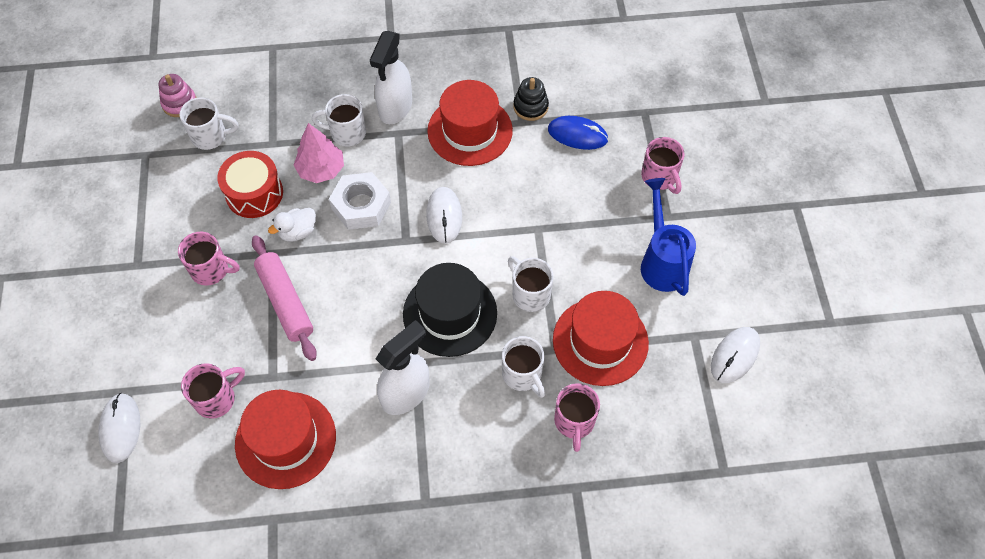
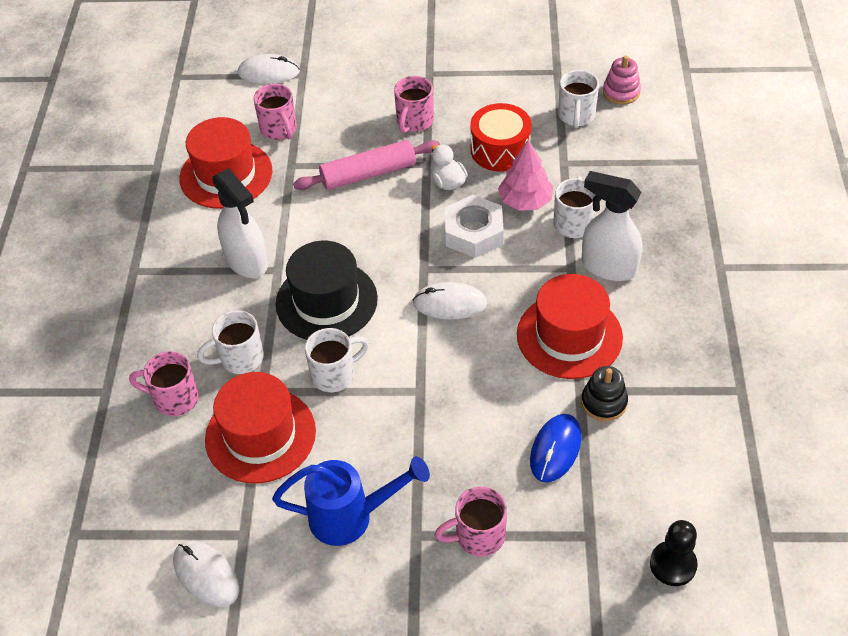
camera: 100 degrees right, 10 degrees down
none -> black pawn [650,520,698,586]

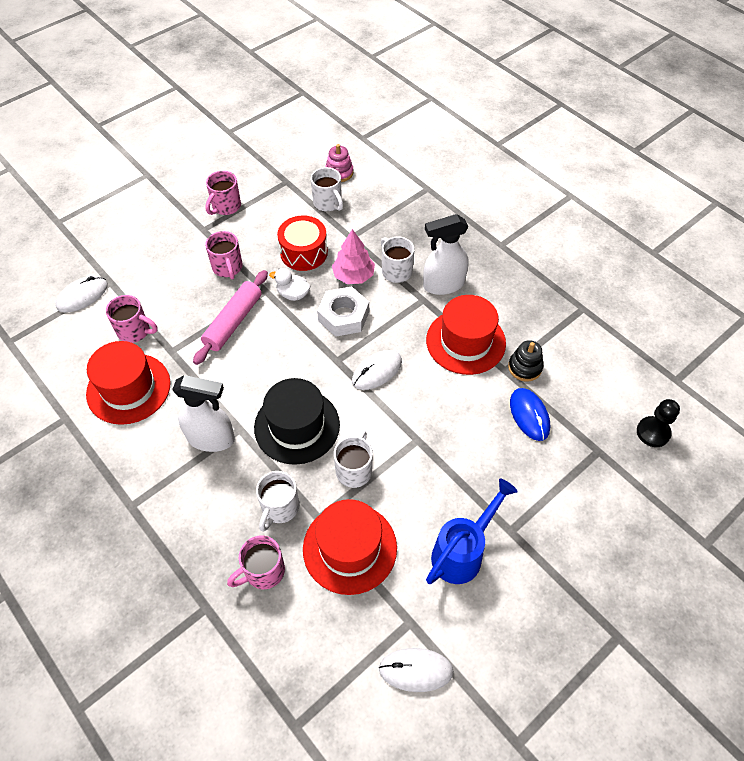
camera: 45 degrees left, 5 degrees up
pink mug [435,487,507,556] -> pink mug moved to [205,171,241,215]

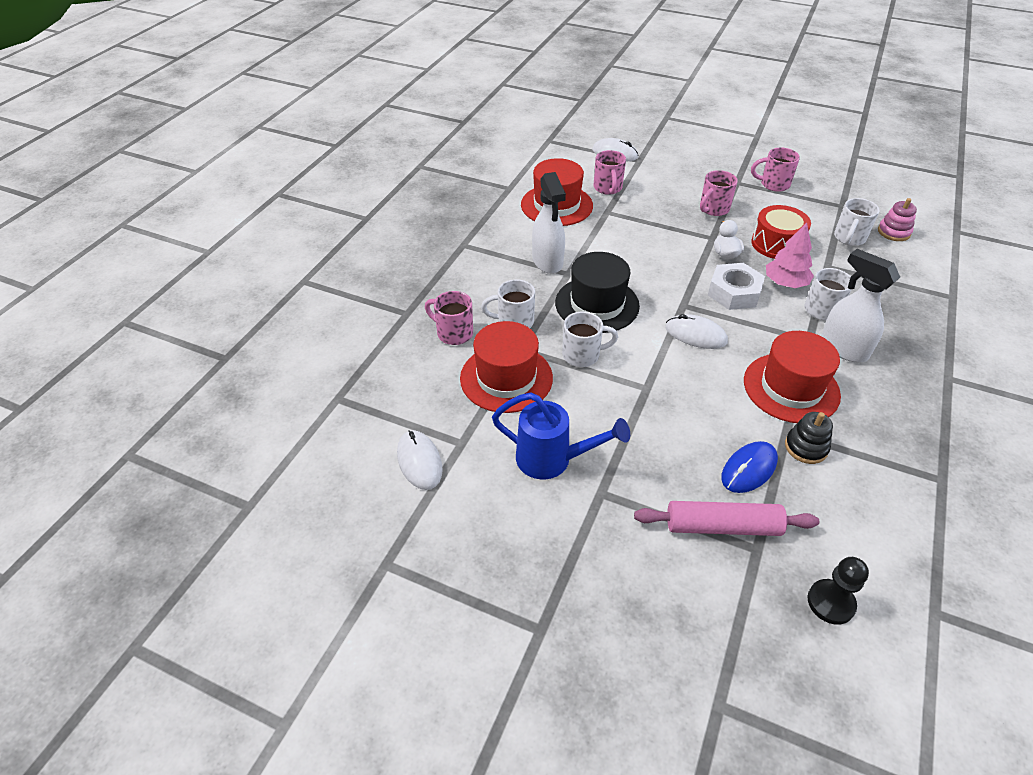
camera: 65 degrees right, 10 degrees down
pink rolling pin [193,270,268,365] -> pink rolling pin moved to [634,501,819,536]

